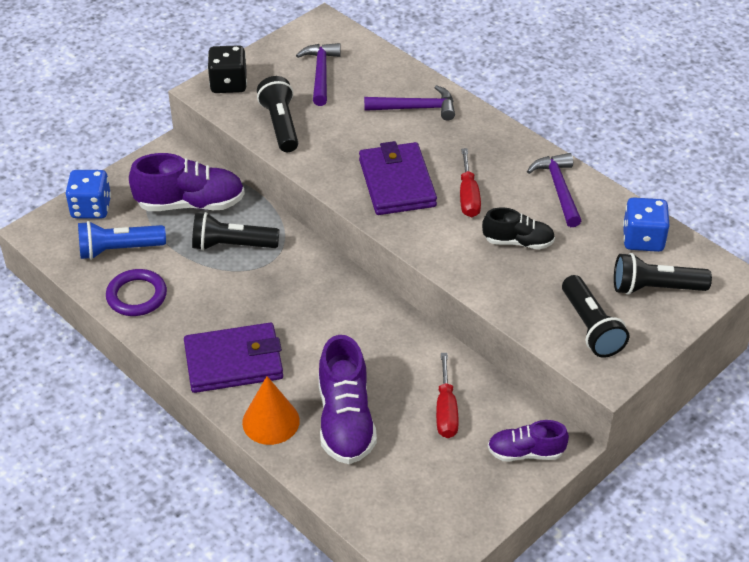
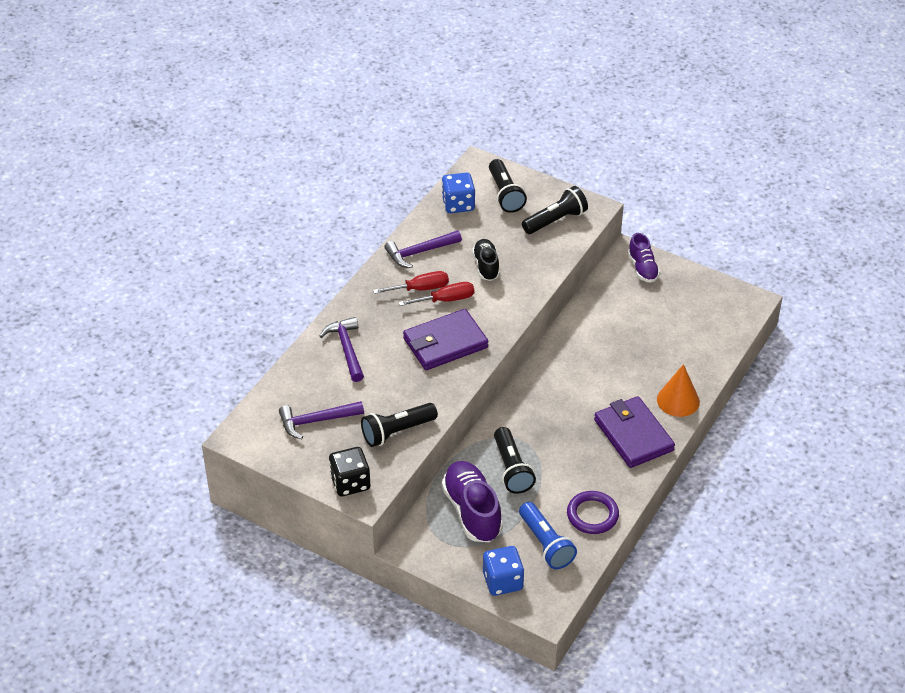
camera: 105 degrees left, 0 degrees up
purple shoe [318,335,377,464] -> none
red screwdriver [436,353,459,438] -> red screwdriver moved to [373,271,449,294]

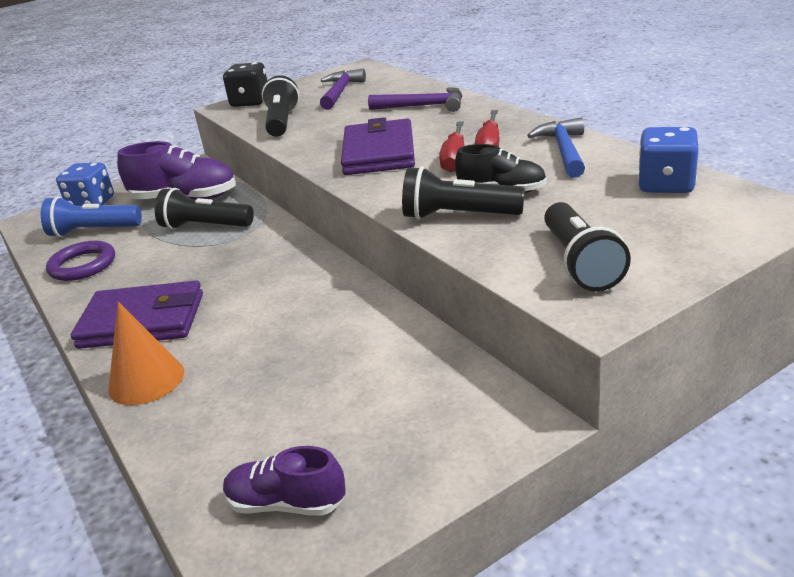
camera: 120 degrees right, 15 degrees down
purple hammer [384,230,462,268] -> blue hammer [527,117,585,178]
black flashlight [489,159,527,213] -> black flashlight moved to [402,166,525,220]
purple shoe [628,233,660,283] -> purple shoe moved to [223,446,346,516]

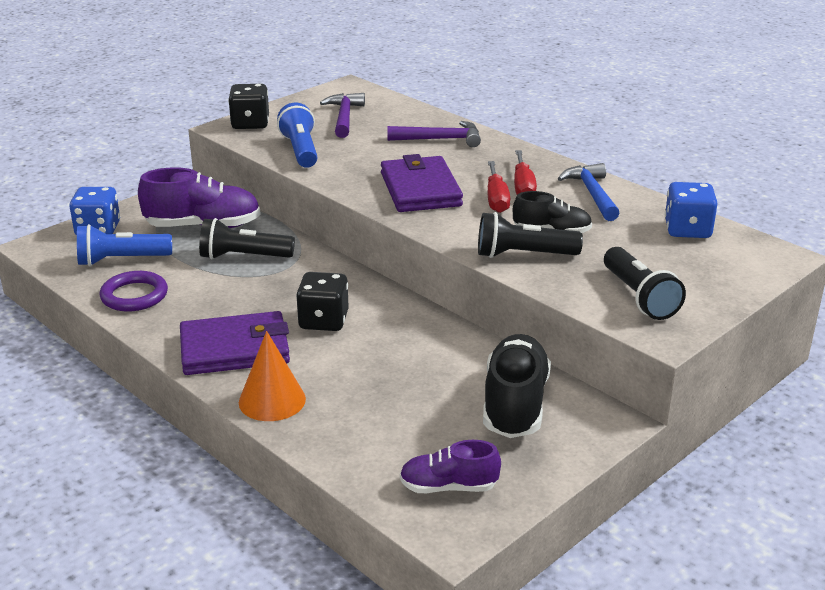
camera: 15 degrees left, 0 degrees up
black flashlight [262,75,300,137] -> blue flashlight [277,102,318,168]
none -> black dice [296,272,349,331]
none -> black shoe [483,334,551,438]

